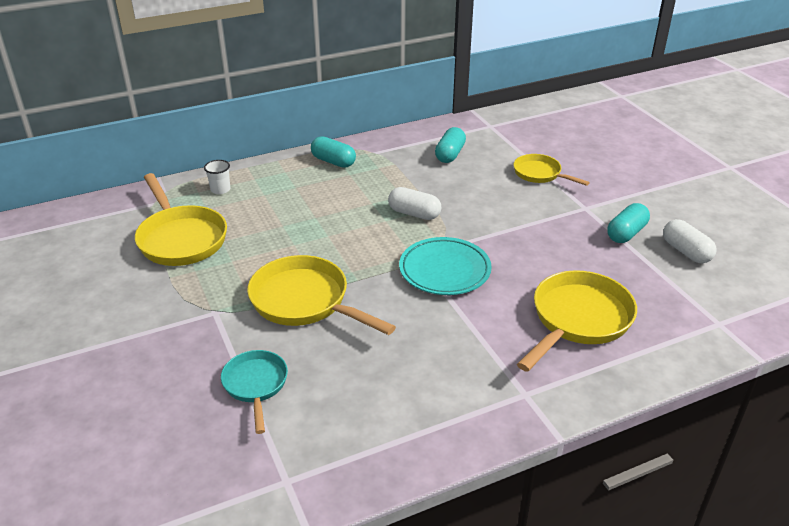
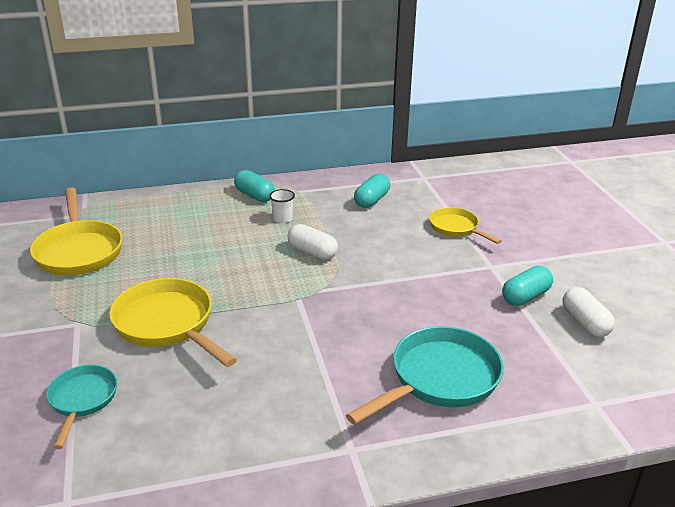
camera: 10 degrees right, 5 degrees down
white cup [204,160,230,194] -> white cup moved to [269,189,295,223]
turquoise plate [399,237,492,295] -> none
yellow pan [517,270,637,372] -> turquoise pan [346,326,504,425]

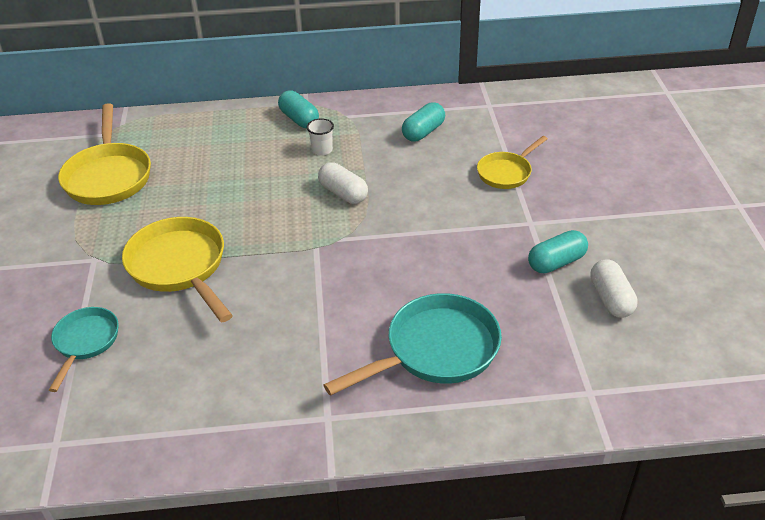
camera: 10 degrees right, 10 degrees up
yellow pan [429,207,501,244] -> yellow pan turned 105 degrees counterclockwise [477,136,548,189]

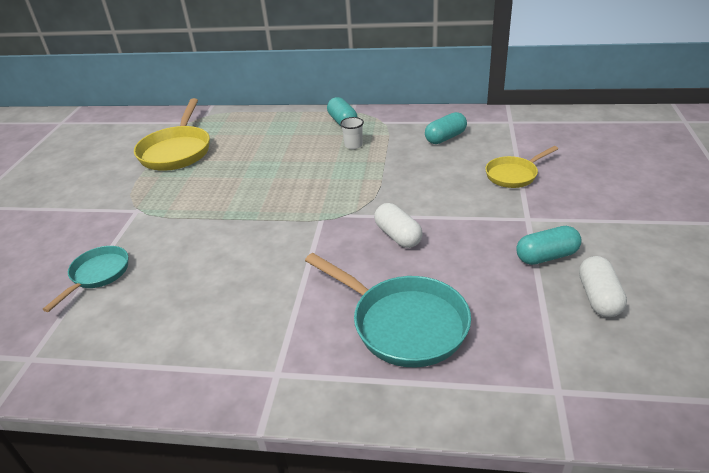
camera: 15 degrees right, 5 degrees down
yellow pan [122,217,233,322] -> none
white capsule [318,162,368,204] -> white capsule moved to [374,203,423,248]
turquoise pan [324,293,502,396] -> turquoise pan turned 60 degrees clockwise [305,253,471,367]

